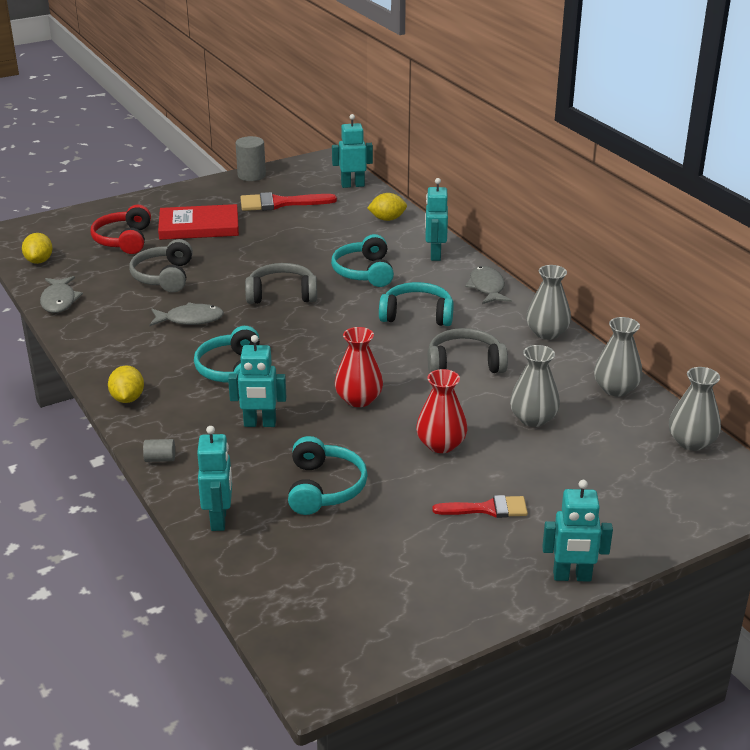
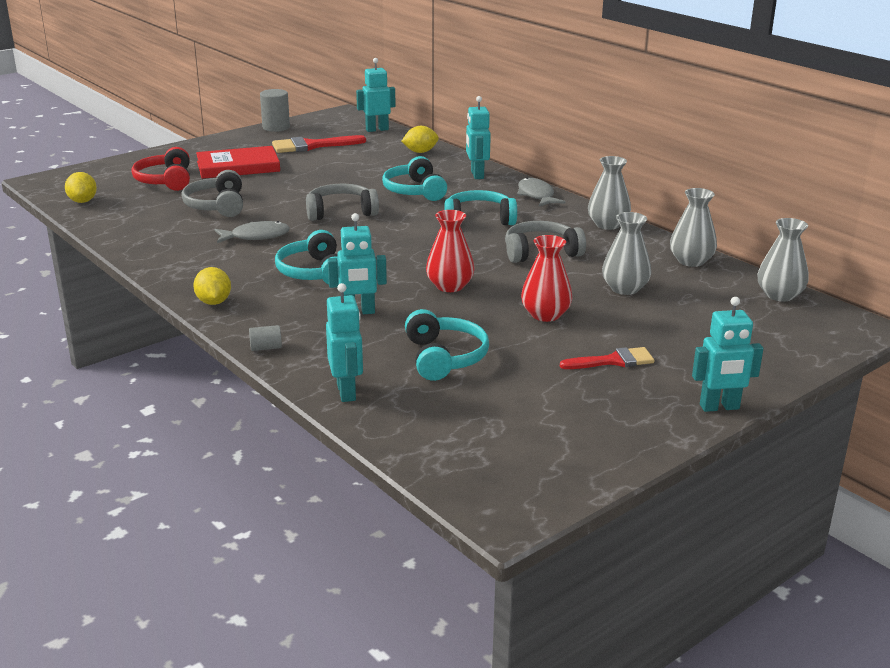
camera: 10 degrees left, 5 degrees down
grey fish [40,276,83,313] -> none

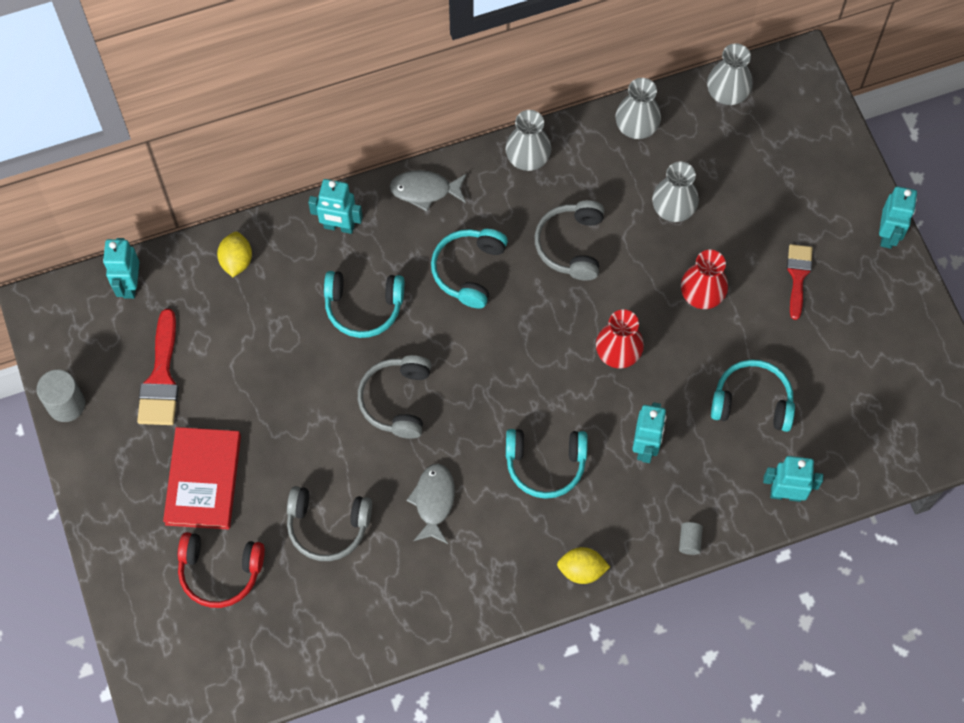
camera: 70 degrees left, 40 degrees up
yellow lemon [65,172,97,203] -> none

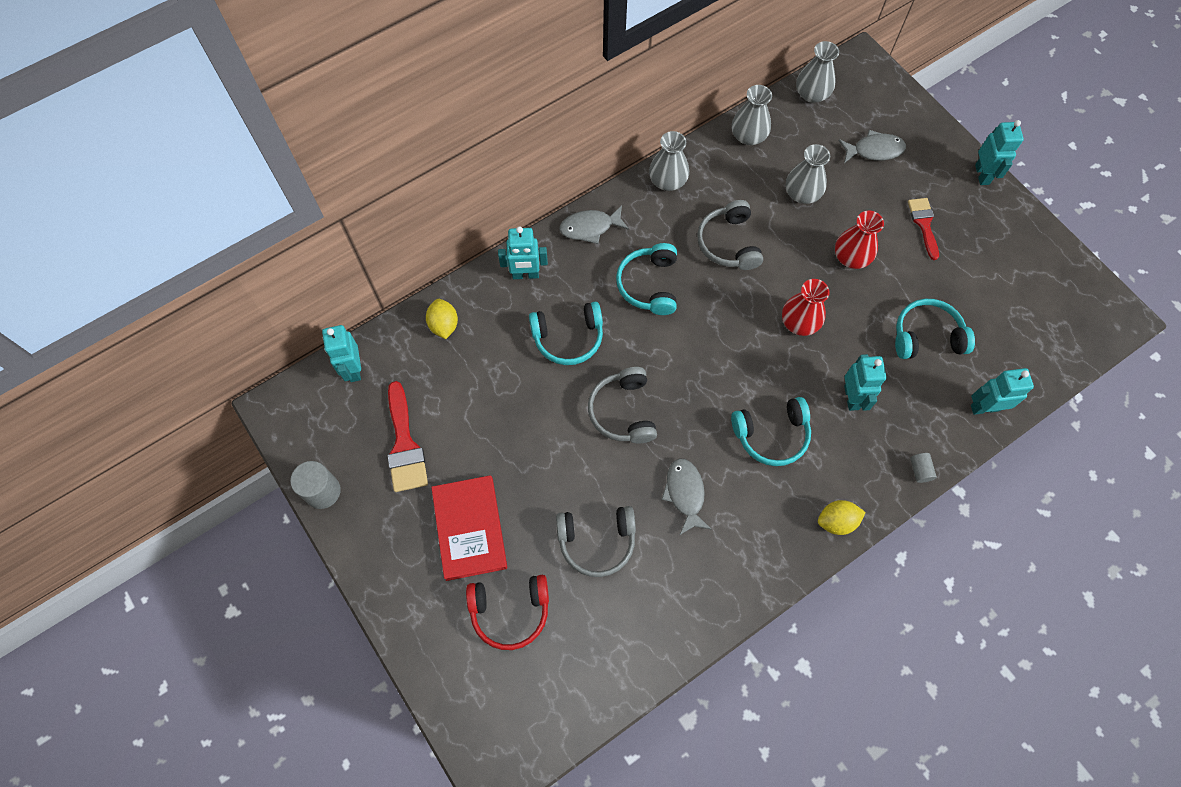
camera: 15 degrees left, 0 degrees up
none -> grey fish [838,130,906,163]

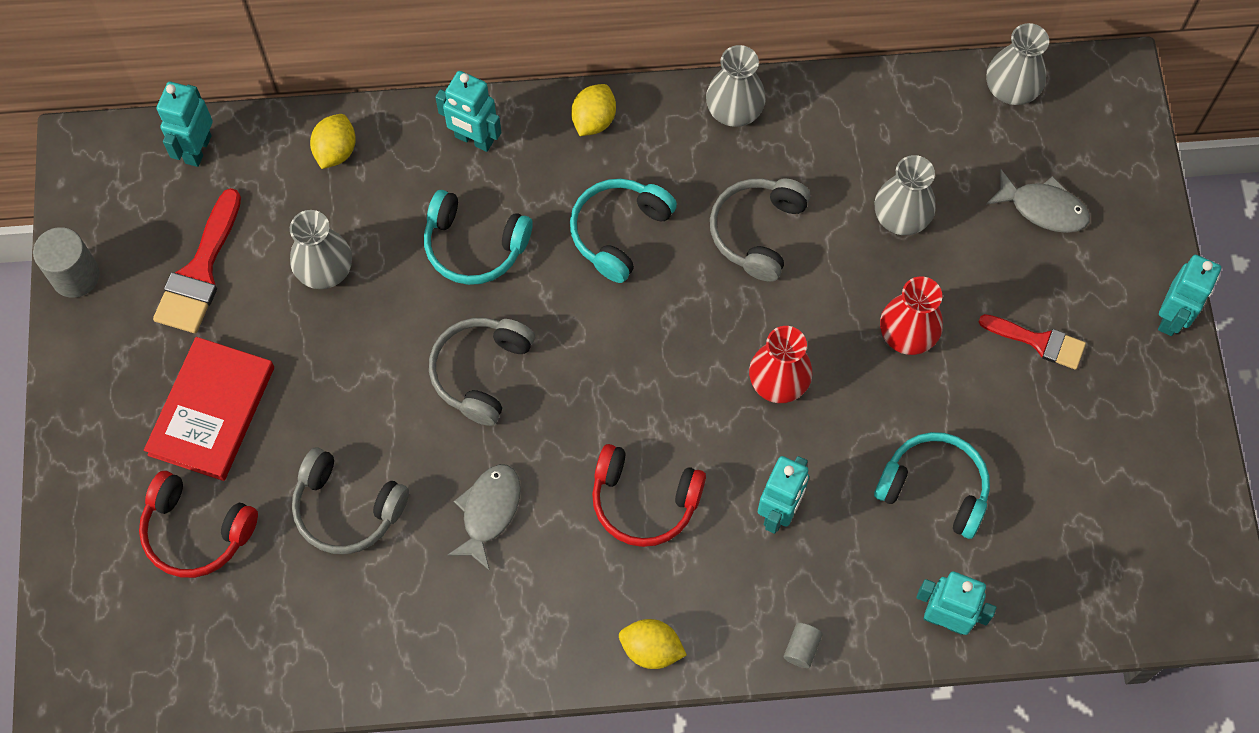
camera: 30 degrees right, 0 degrees up
grey fish [560,205,629,244] -> yellow lemon [571,84,616,136]
turquoise headphones [731,397,811,466] -> red headphones [592,444,706,547]
grey vase [732,85,772,145] -> grey vase moved to [290,210,352,289]
red brush [908,198,939,260] -> red brush turned 90 degrees clockwise [979,314,1086,370]

